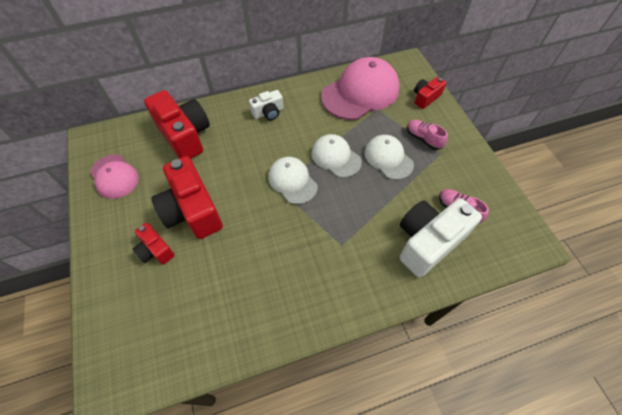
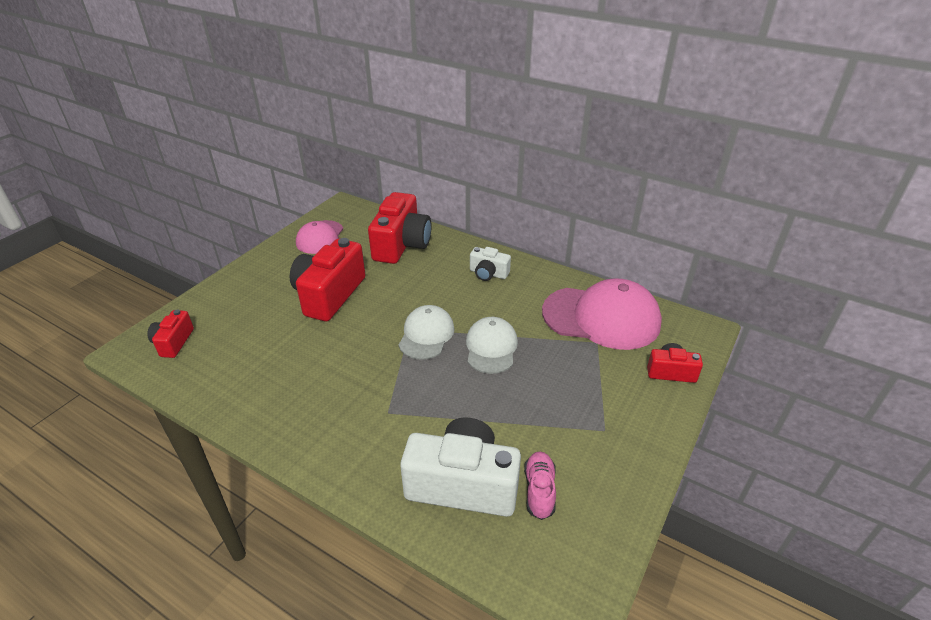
camera: 50 degrees right, 20 degrees down
red camera [133,223,175,264] -> red camera moved to [147,309,194,358]
white cap [365,135,414,180] -> none
pink shoe [407,120,448,150] -> none

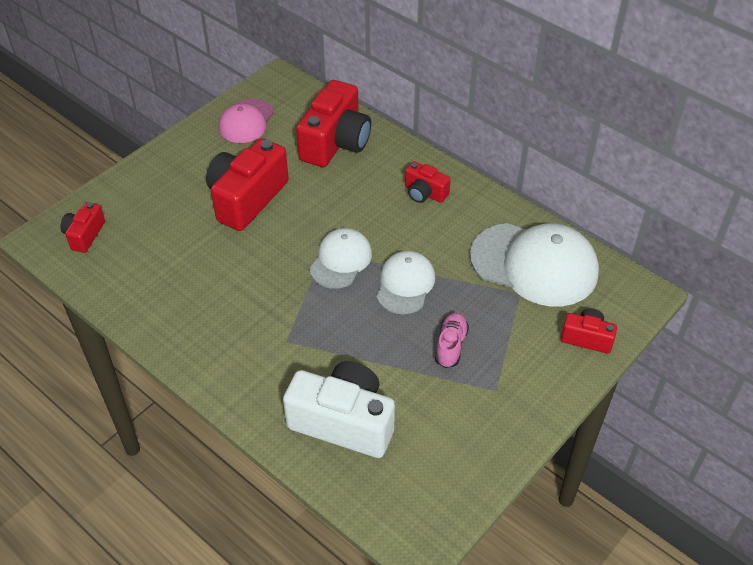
camera: 10 degrees right, 10 degrees up
white camera [470,247,511,281] -> red camera [405,161,451,203]
pink shoe [524,451,556,520] -> pink shoe moved to [435,313,469,368]
pink cap [542,278,662,350] -> white cap [470,223,599,307]

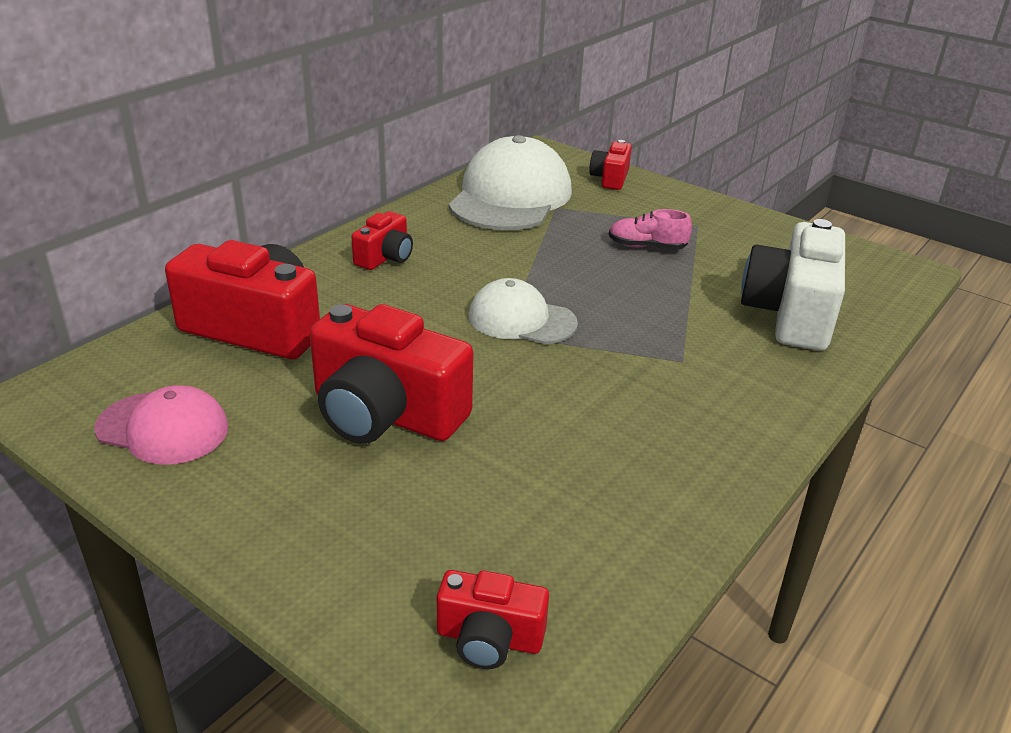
camera: 95 degrees left, 15 degrees down
white cap [377,251,435,314] -> none

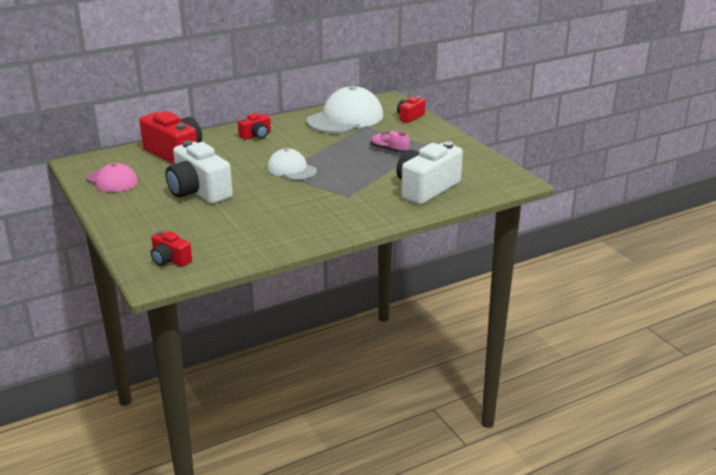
camera: 25 degrees right, 5 degrees down
red camera [310,304,473,444] -> white camera [165,140,233,204]

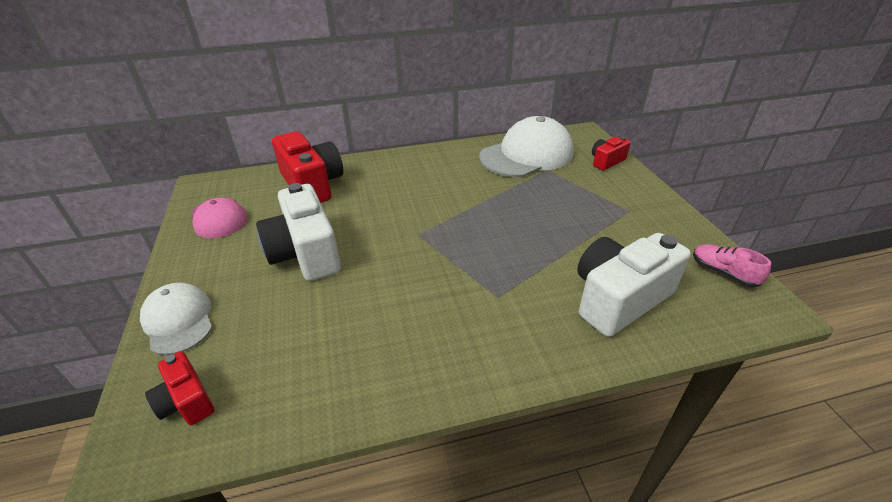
camera: 15 degrees right, 10 degrees up
red camera [238,113,271,140] -> none
white cap [267,148,317,180] -> white cap moved to [140,283,212,355]
pink shoe [371,131,410,153] -> pink shoe moved to [693,244,771,288]

